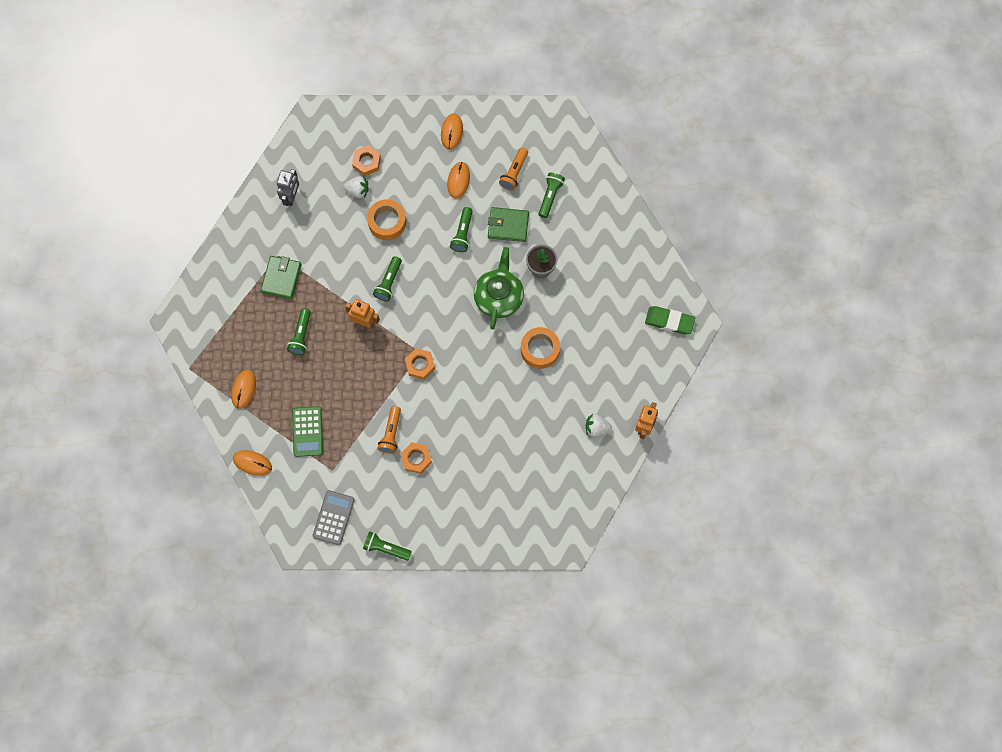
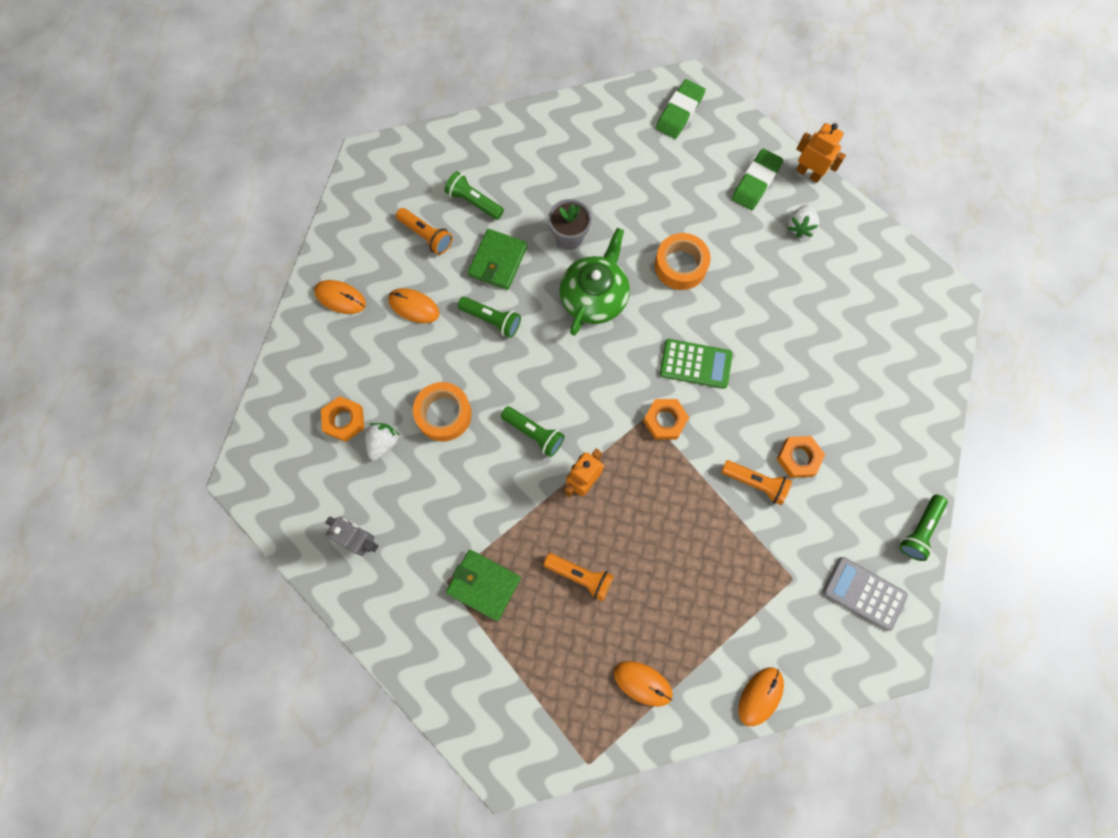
camera: 75 degrees left, 0 degrees up
green flashlight [287,309,311,355] -> orange flashlight [543,553,614,601]
green calculator [292,406,323,457] -> green calculator moved to [660,339,733,389]
green teapot [474,247,524,329] -> green teapot turned 90 degrees clockwise [559,228,630,336]
none -> green eraser [731,149,783,210]

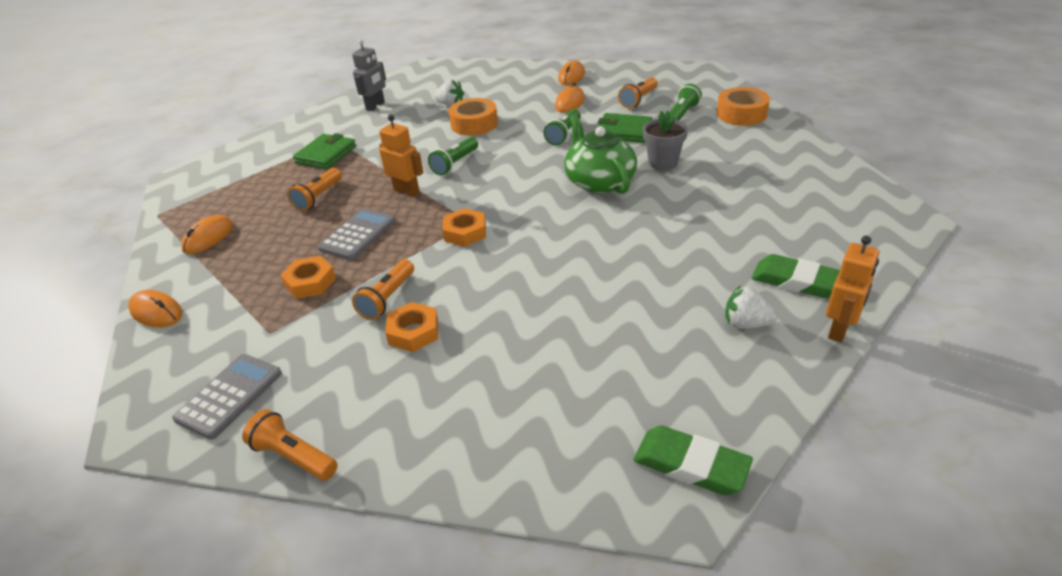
camera: 90 degrees right, 35 degrees down
orange nut [321,396,364,442] -> orange nut moved to [280,256,336,299]
green teapot [559,228,630,336] -> green teapot turned 135 degrees counterclockwise [564,114,637,194]
orange tape [655,233,711,290] -> orange tape moved to [717,87,770,126]
green eraser [656,79,706,139] -> green eraser moved to [634,425,753,496]
green calculator [660,339,733,389] -> none
green flashlight [899,495,948,561] -> orange flashlight [242,409,338,481]
none -> grey calculator [318,208,396,260]

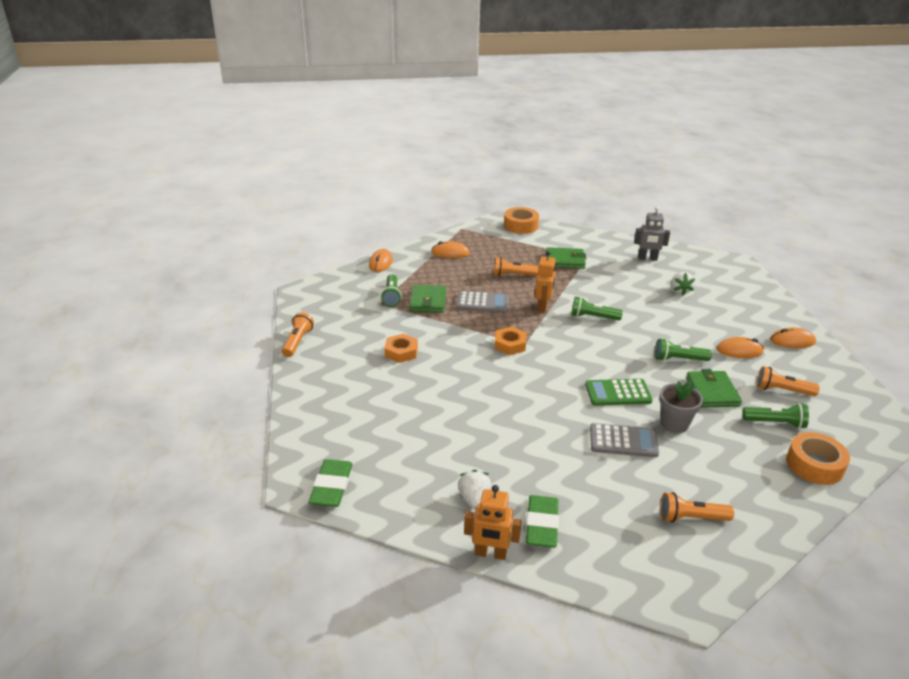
camera: 65 degrees right, 5 degrees down
grey calculator [172,354,282,439] -> grey calculator moved to [590,423,659,457]
orange nut [280,256,336,299] -> green wallet [409,285,446,313]
orange flashlight [352,259,414,320] -> orange flashlight moved to [660,492,734,522]
orange tape [449,98,498,136] -> orange tape moved to [504,207,539,234]
green teapot [564,114,637,194] -> green calculator [585,379,653,406]
none -> green flashlight [381,274,402,307]

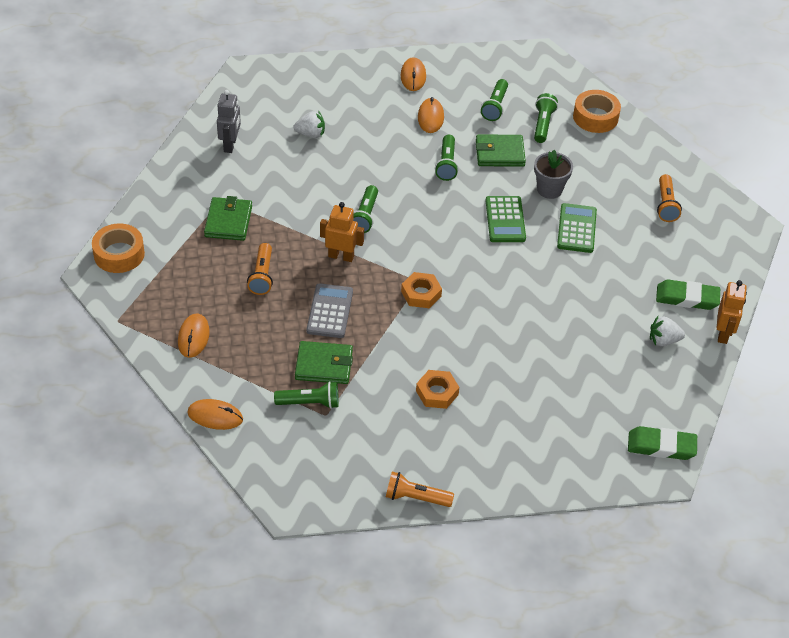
camera: 90 degrees left, 15 degrees up
grey calculator [590,423,659,457] -> green calculator [557,203,597,253]
orange flashlight [757,366,820,396] -> green flashlight [481,79,508,121]

